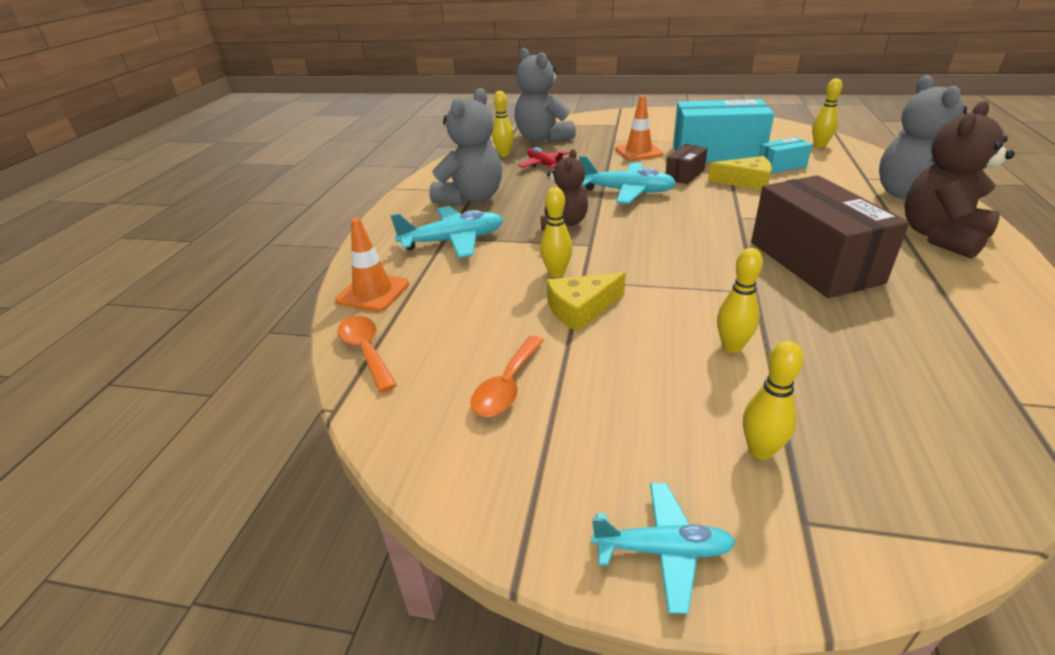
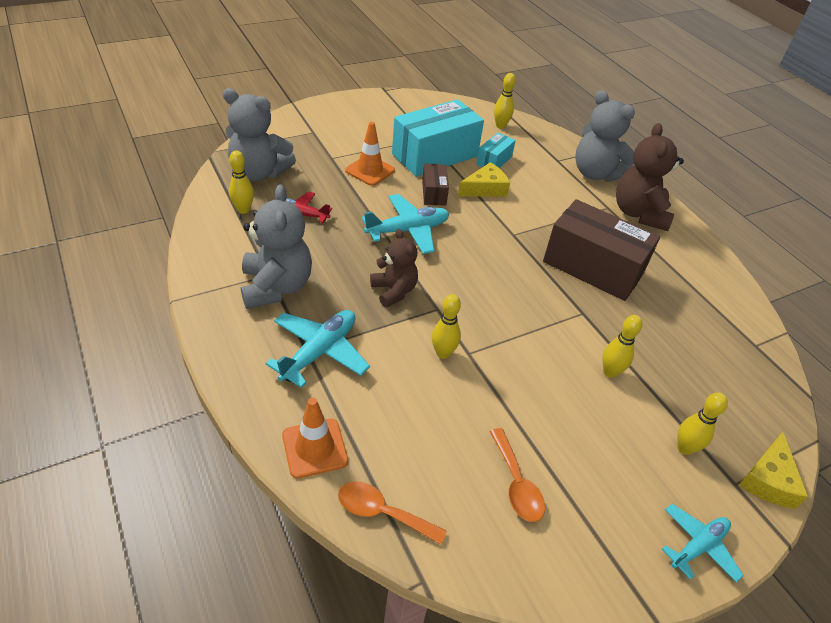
camera: 45 degrees left, 10 degrees up
yellow cheese [547,272,626,332] -> yellow cheese moved to [739,432,808,509]

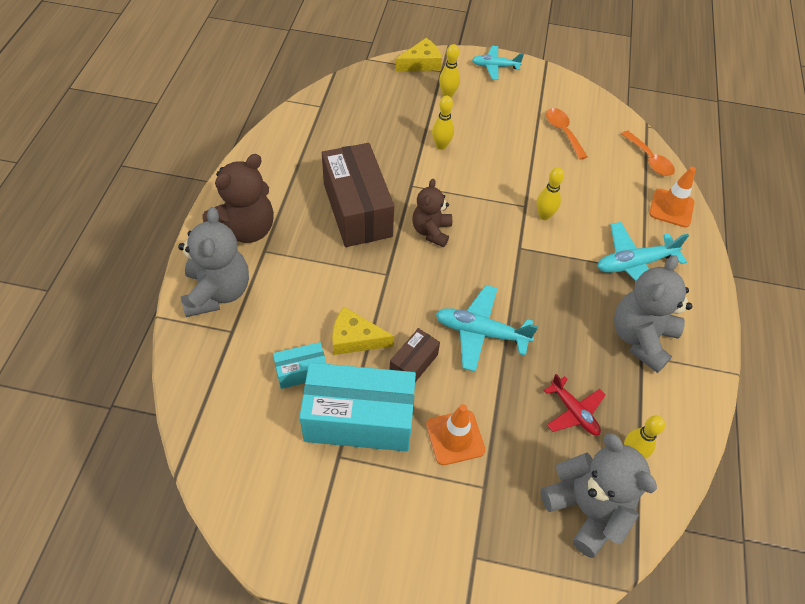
camera: 140 degrees left, 10 degrees up
brown teddy bear [370,229,418,308] -> brown teddy bear moved to [412,179,452,247]
orange spoon [490,428,545,522] -> orange spoon turned 45 degrees counterclockwise [546,108,588,160]
yellow bowling pin [494,73,516,129] -> none

